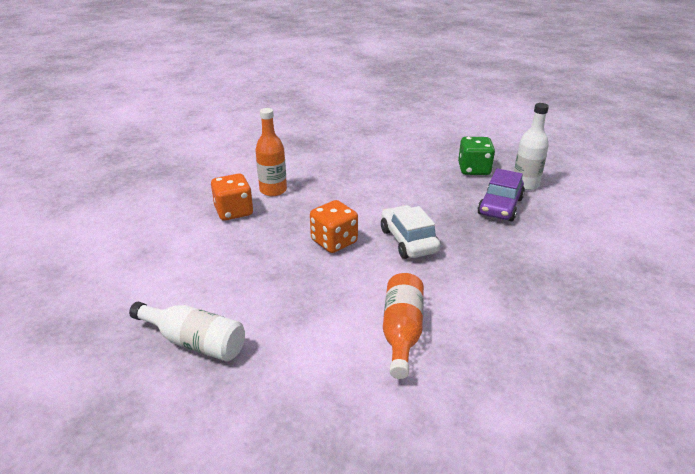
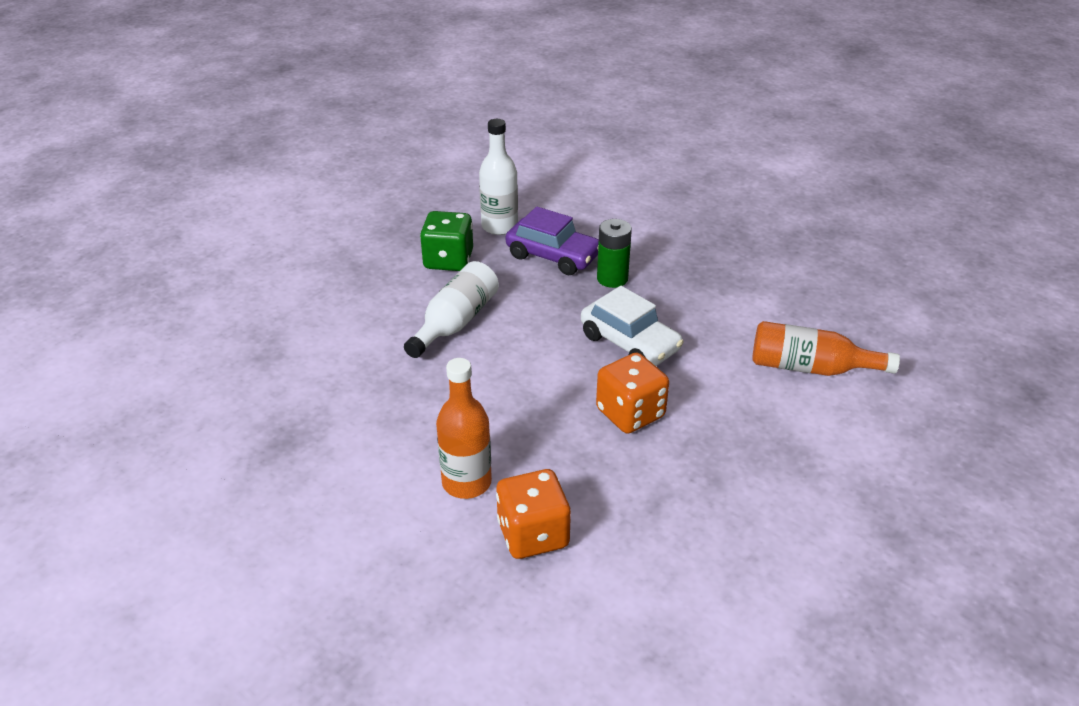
camera: 85 degrees left, 5 degrees up
white bottle [129,302,245,361] -> white bottle moved to [404,261,499,358]
white car [381,205,440,259] -> white car turned 120 degrees counterclockwise [581,286,684,366]
none -> green battery [597,219,632,288]

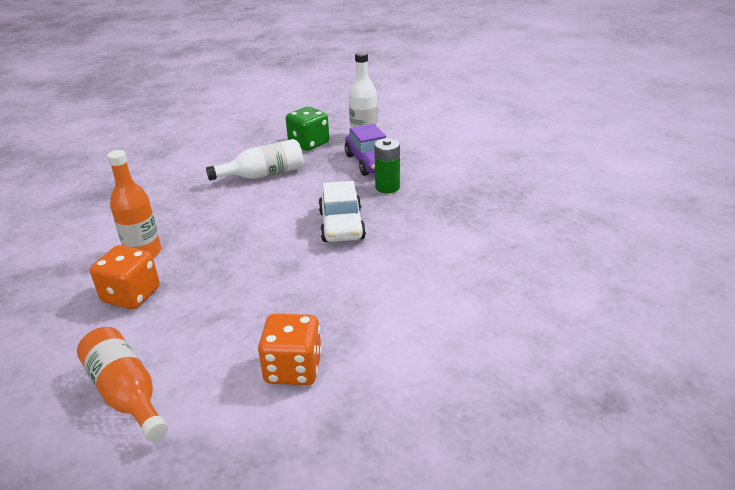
camera: 40 degrees right, 5 degrees down
orange dice [596,353,669,434] -> orange dice moved to [258,314,322,385]
orange bottle [752,321,900,376] -> orange bottle moved to [77,327,168,442]

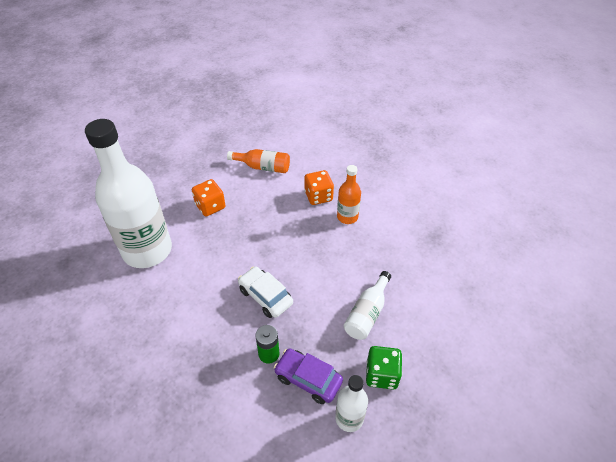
camera: 140 degrees right, 15 degrees up
none -> white bottle [85,119,172,268]

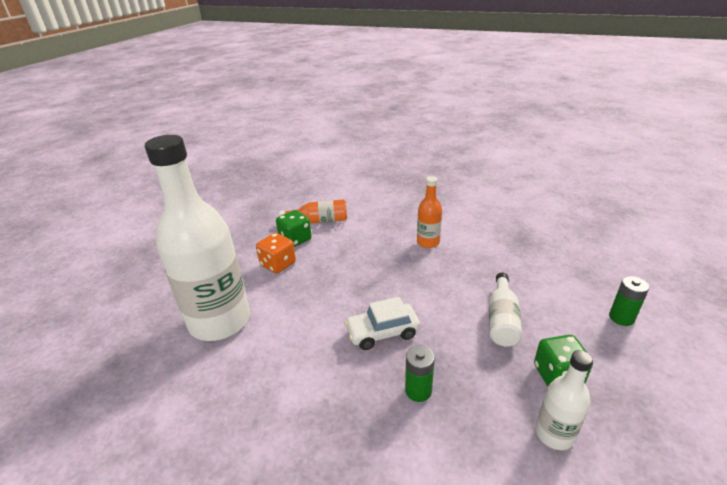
camera: 15 degrees left, 15 degrees down
white car [238,266,293,318] -> white car turned 45 degrees counterclockwise [344,297,420,350]
purple car [274,348,343,404] -> none
orange dice [304,170,334,205] -> none
none -> green dice [276,210,312,247]
none -> green battery [609,276,649,326]

